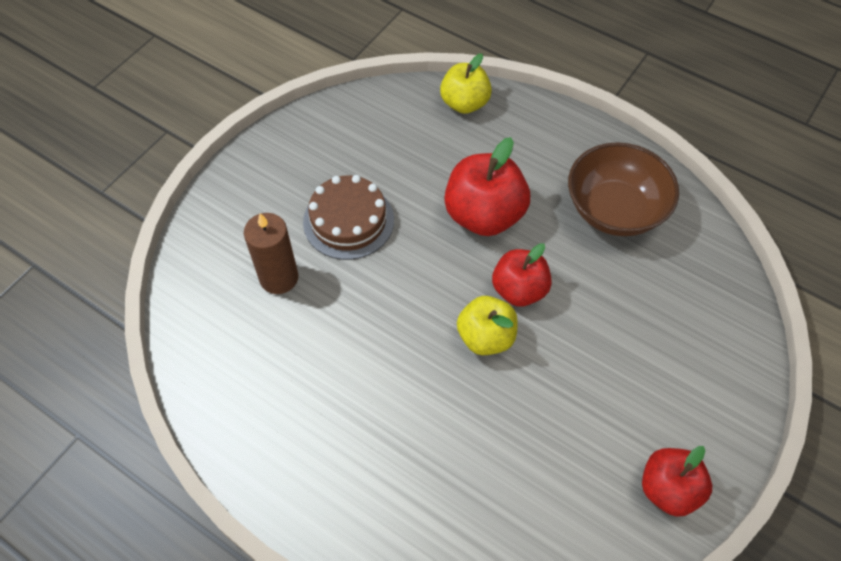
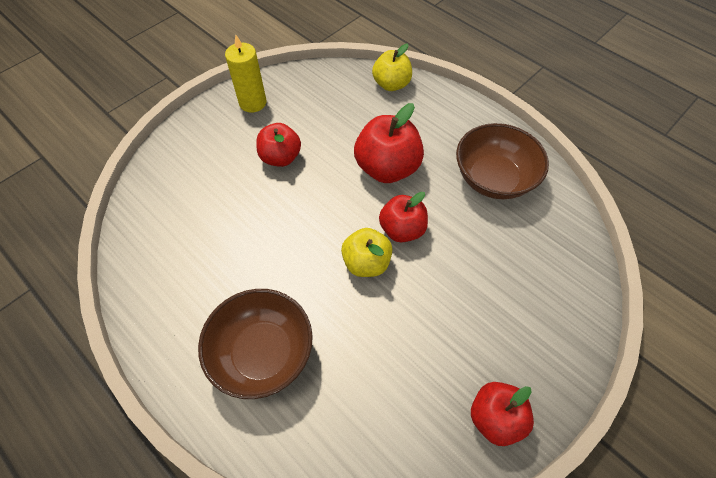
camera: 10 degrees right, 0 degrees up
brown candle [244,213,298,294] -> none
brown cake [303,175,394,260] -> red apple [256,123,301,167]
none -> brown bowl [198,289,313,399]
none -> yellow candle [225,34,266,112]

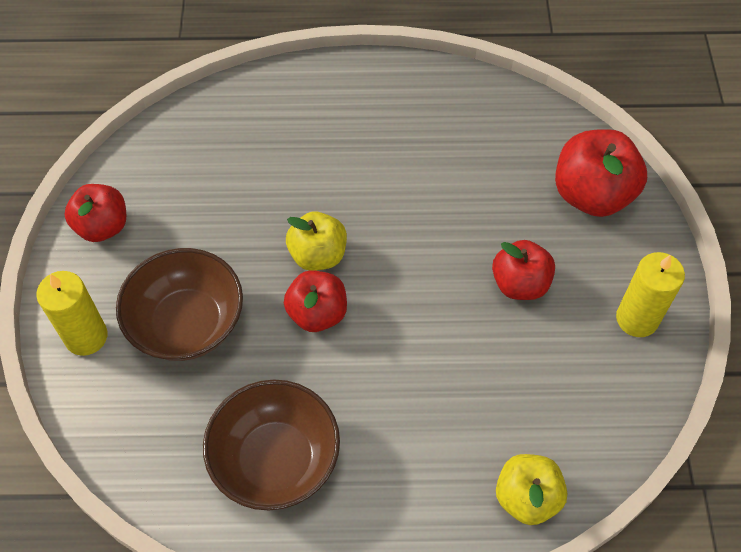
camera: 135 degrees right, 0 degrees up
brown bowl [198,289,313,399] -> brown bowl moved to [116,248,243,361]
red apple [354,103,424,183] -> red apple moved to [555,129,647,217]
none -> yellow candle [36,271,108,356]

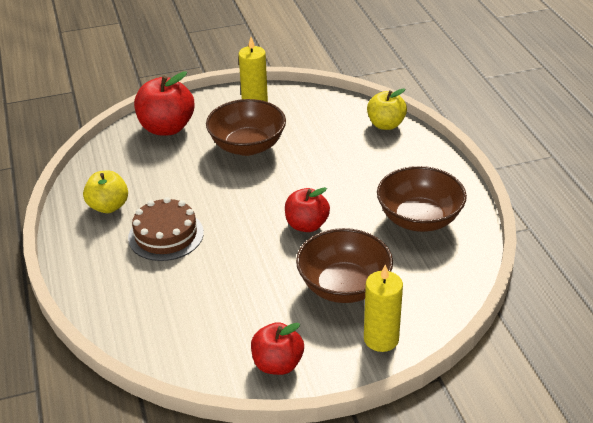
camera: 105 degrees left, 20 degrees down
yellow apple [286,212,347,271] -> yellow apple moved to [83,170,128,213]
red apple [492,240,555,300] -> brown bowl [206,99,286,156]
none -> brown cake [128,197,204,261]

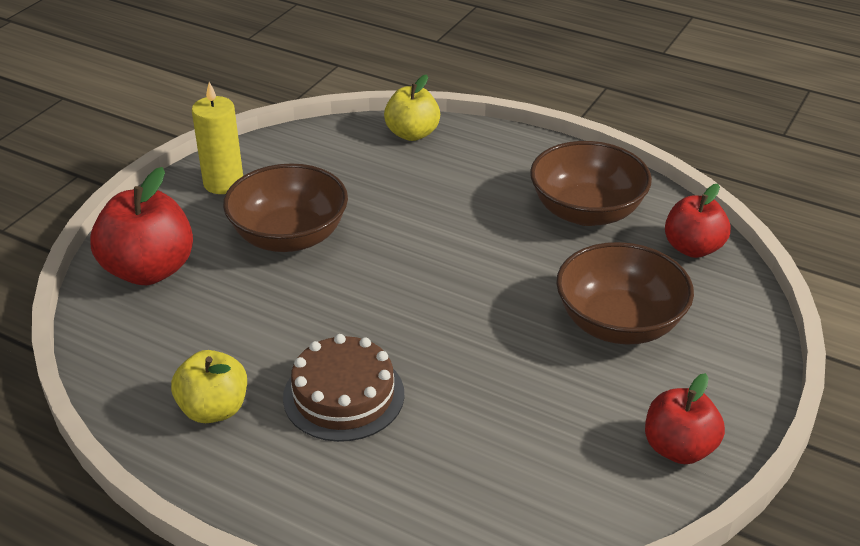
camera: 45 degrees left, 0 degrees up
red apple [285,187,330,232] -> red apple moved to [665,184,731,258]
yellow candle [364,264,403,352] -> none

